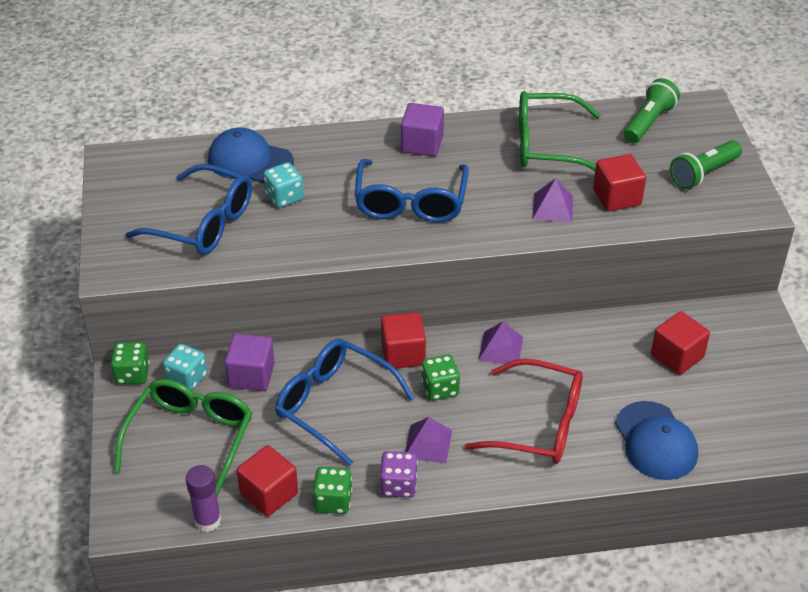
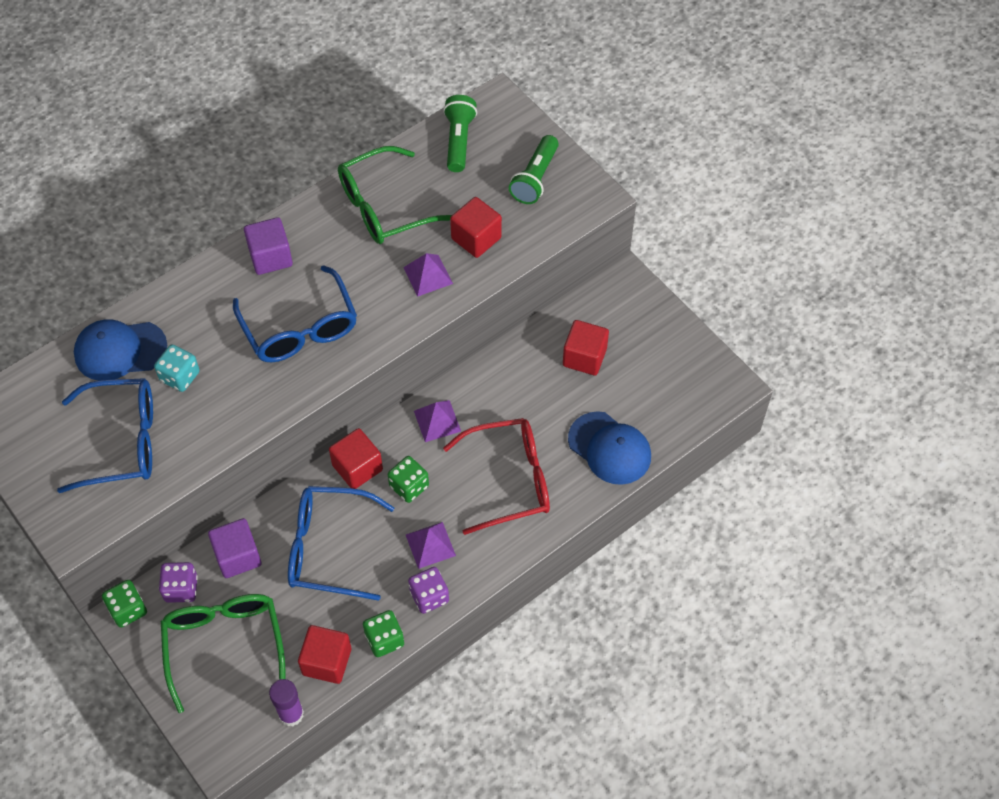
camera: 30 degrees left, 15 degrees up
turquoise dice [163,344,207,391] -> purple dice [159,562,198,603]

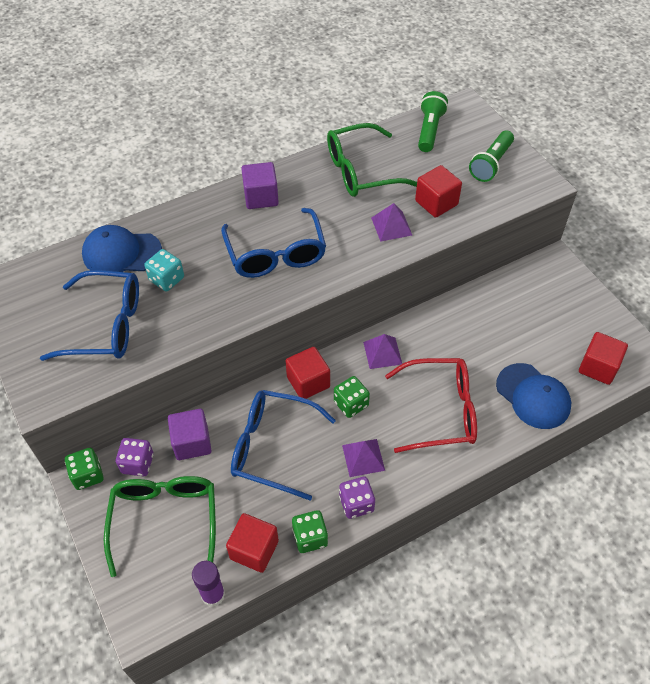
camera: 10 degrees right, 5 degrees down
red cube [563,320,609,375] -> red cube moved to [579,332,628,385]

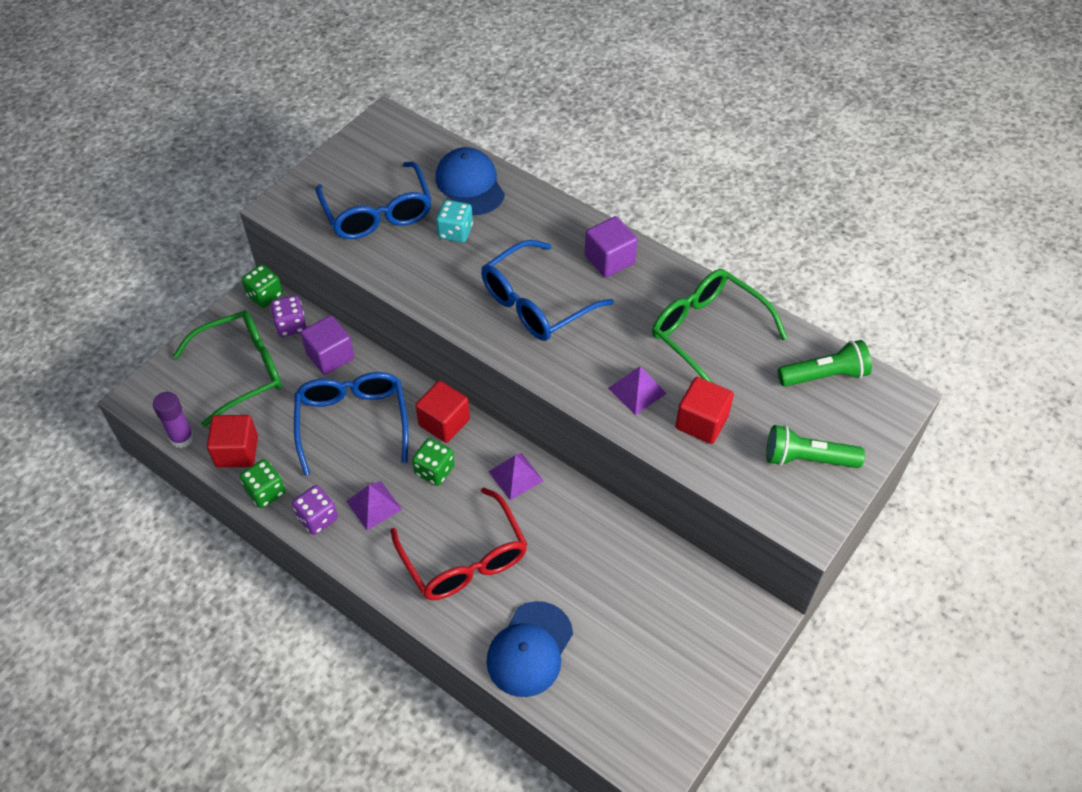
camera: 65 degrees right, 0 degrees up
red cube [579,332,628,385] -> none

